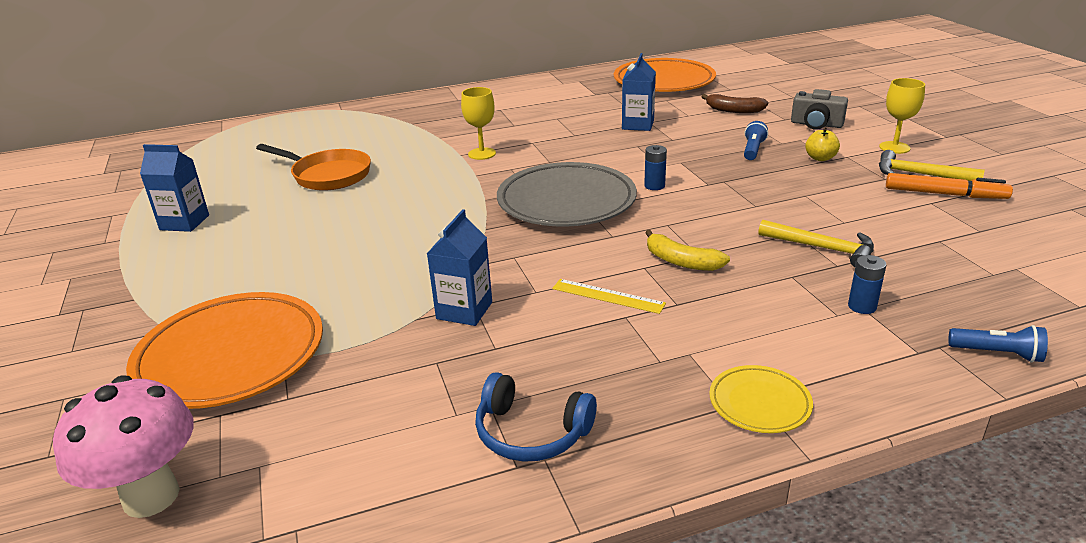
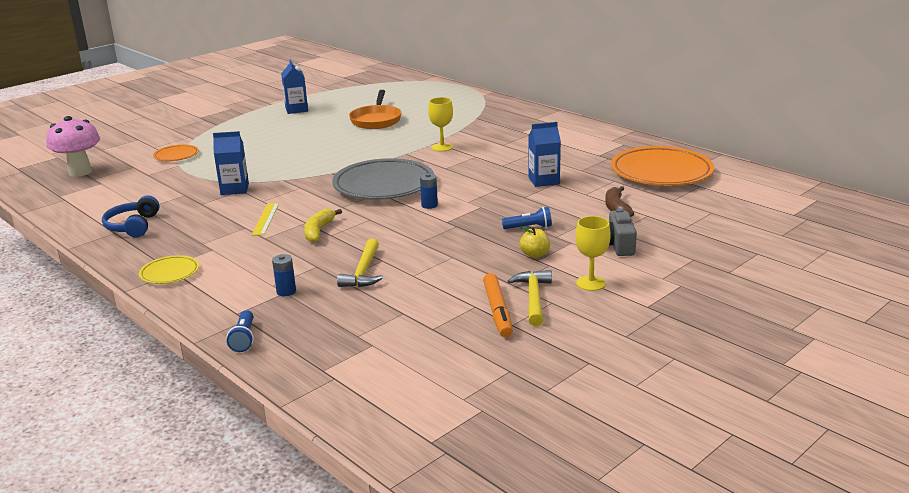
camera: 65 degrees right, 5 degrees down
orange plate [126,292,323,409] -> orange plate [153,144,199,161], size x0.48

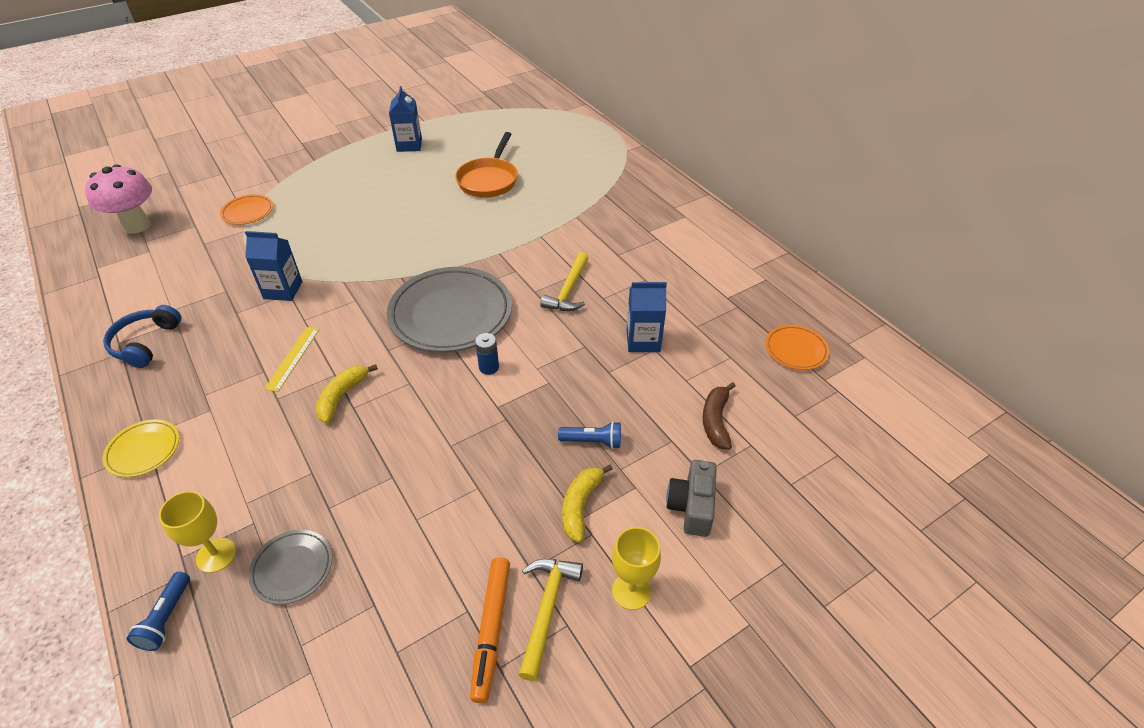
camera: 10 degrees right, 20 degrees up
blue battery [272,254,296,296] -> none
yellow hammer [337,238,383,287] -> yellow hammer moved to [540,252,588,311]
yellow goblet [428,97,453,152] -> yellow goblet moved to [159,491,236,573]
yellow apple [520,227,550,258] -> yellow banana [562,464,613,543]
orange plate [611,146,714,186] -> orange plate [765,325,829,370], size x0.48
none -> grey plate [249,530,332,605]

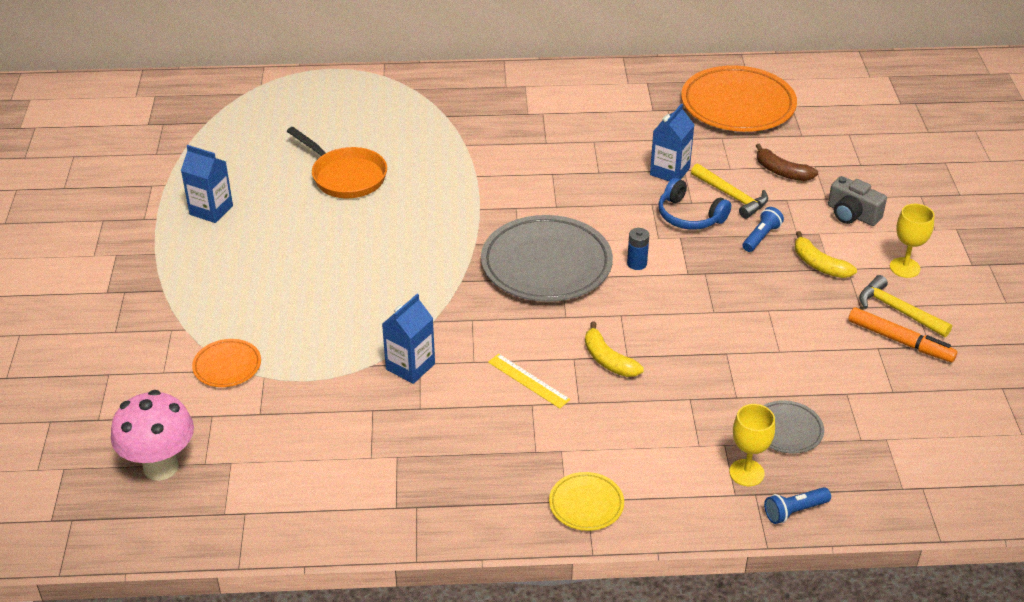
camera: 60 degrees left, 5 degrees down
blue headphones [103,305,181,368] -> blue headphones moved to [658,178,731,230]
blue flashlight [127,571,190,651] -> blue flashlight turned 120 degrees clockwise [764,487,831,524]
yellow hammer [540,252,588,311] -> yellow hammer moved to [691,164,768,219]
orange plate [765,325,829,370] -> orange plate [681,65,797,132], size x2.09

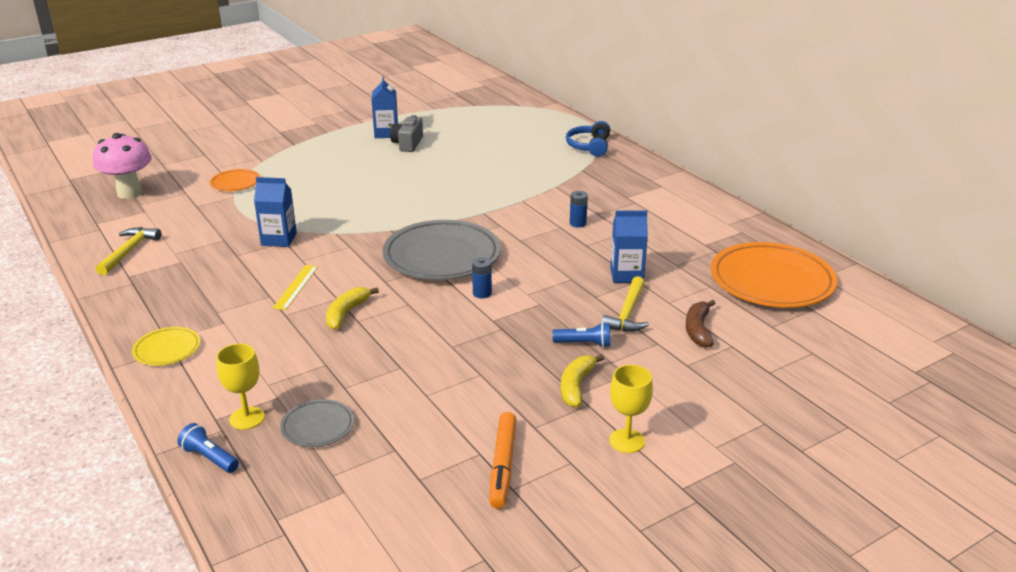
camera: 60 degrees right, 10 degrees down
orange pan [287,127,387,198] -> none
blue headphones [658,178,731,230] -> blue headphones moved to [566,121,610,157]
grey camera [828,176,887,226] -> grey camera moved to [390,115,423,152]
yellow hammer [859,275,952,337] -> yellow hammer moved to [96,227,161,275]
none -> blue battery [570,191,588,228]

